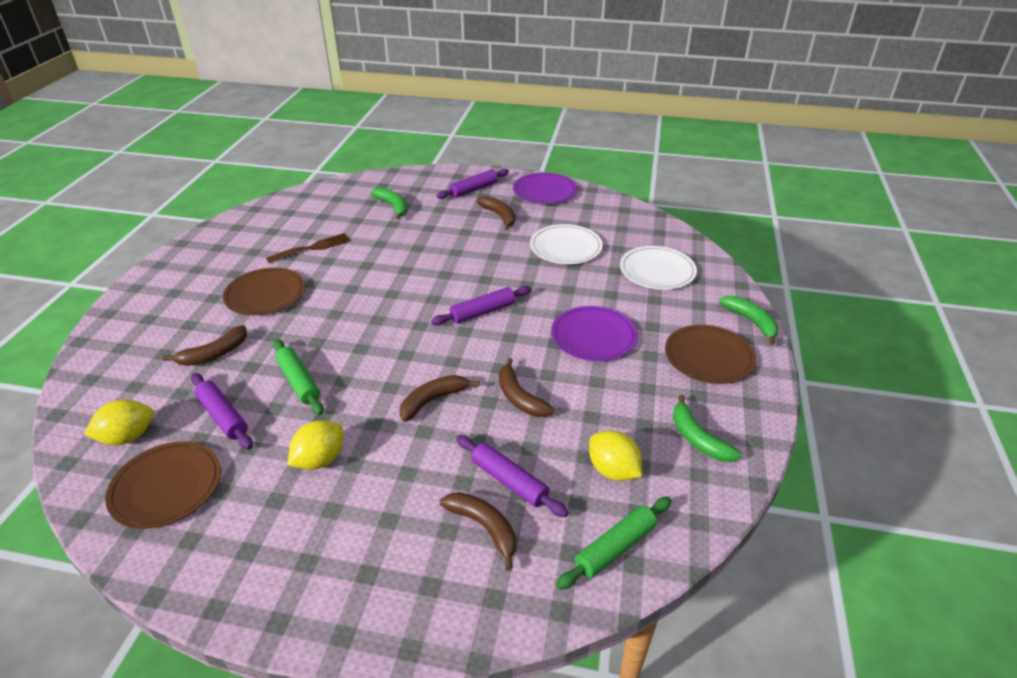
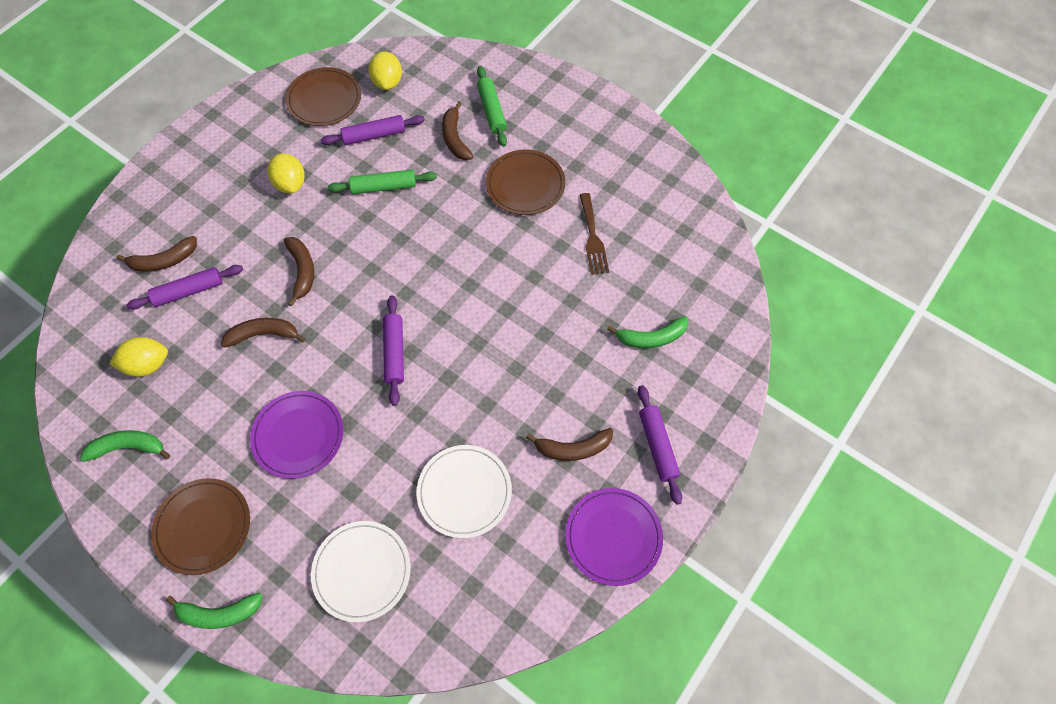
camera: 115 degrees right, 25 degrees up
green rolling pin [556,497,672,590] -> green rolling pin moved to [477,66,507,147]

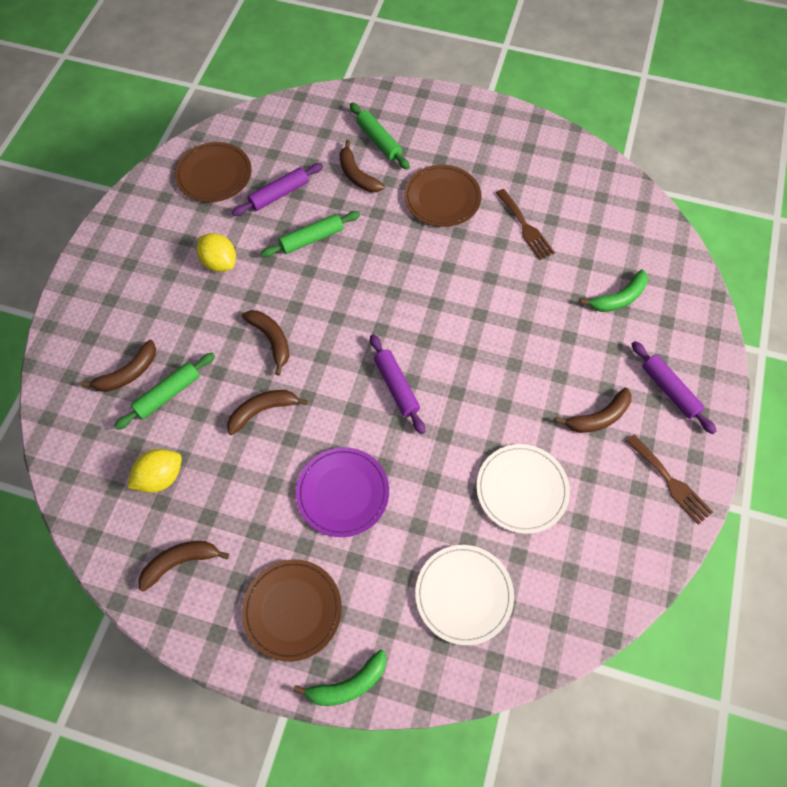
camera: 20 degrees left, 0 degrees up
green banana [80,430,170,462] -> brown banana [138,541,229,592]
purple rolling pin [126,265,243,309] -> green rolling pin [114,353,215,430]
yellow lemon [368,52,402,90] -> none
purple plate [565,488,663,586] -> brown fork [626,435,713,525]

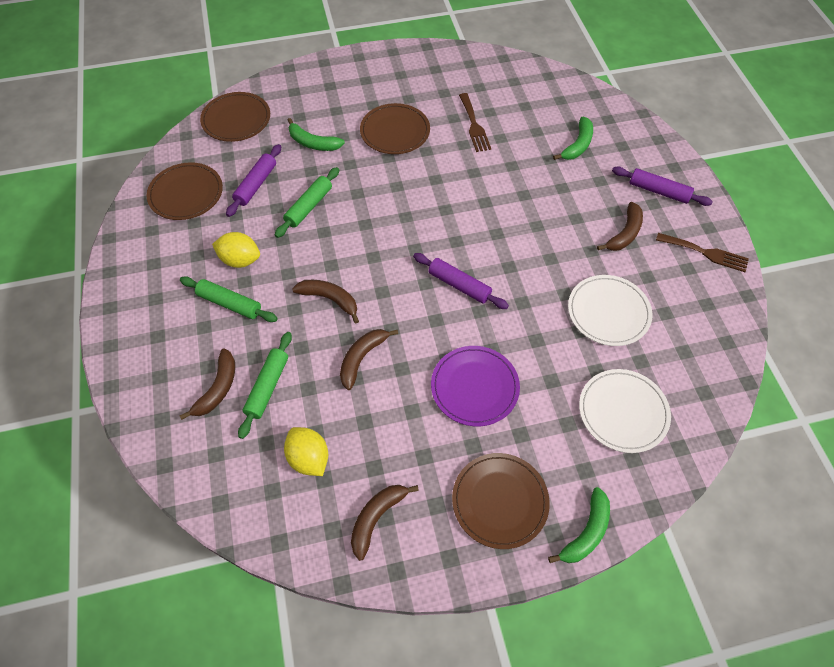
camera: 30 degrees left, 5 degrees down
yellow lemon [127,449,182,493] -> yellow lemon turned 60 degrees counterclockwise [284,427,328,476]
brown banana [339,140,385,192] -> green banana [288,118,345,151]
green rolling pin [350,103,410,170] -> green rolling pin moved to [180,276,278,322]
brown fork [496,189,555,260] -> brown fork turned 45 degrees clockwise [459,93,491,152]
none -> brown plate [200,92,270,142]

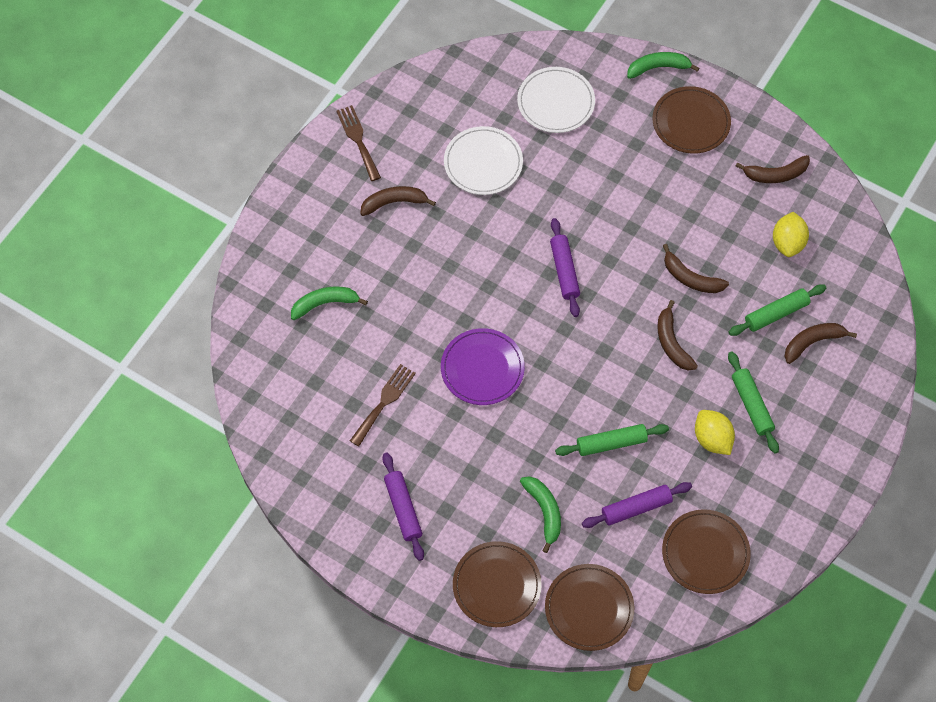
camera: 135 degrees left, 5 degrees up
brown banana [340,329,398,390] -> brown banana turned 45 degrees clockwise [663,244,729,293]
brown plate [360,103,430,154] -> brown plate moved to [453,541,542,627]
purple plate [431,346,520,426] -> purple plate moved to [441,328,525,405]
purple rolling pin [612,166,713,206] -> purple rolling pin moved to [382,453,424,561]

